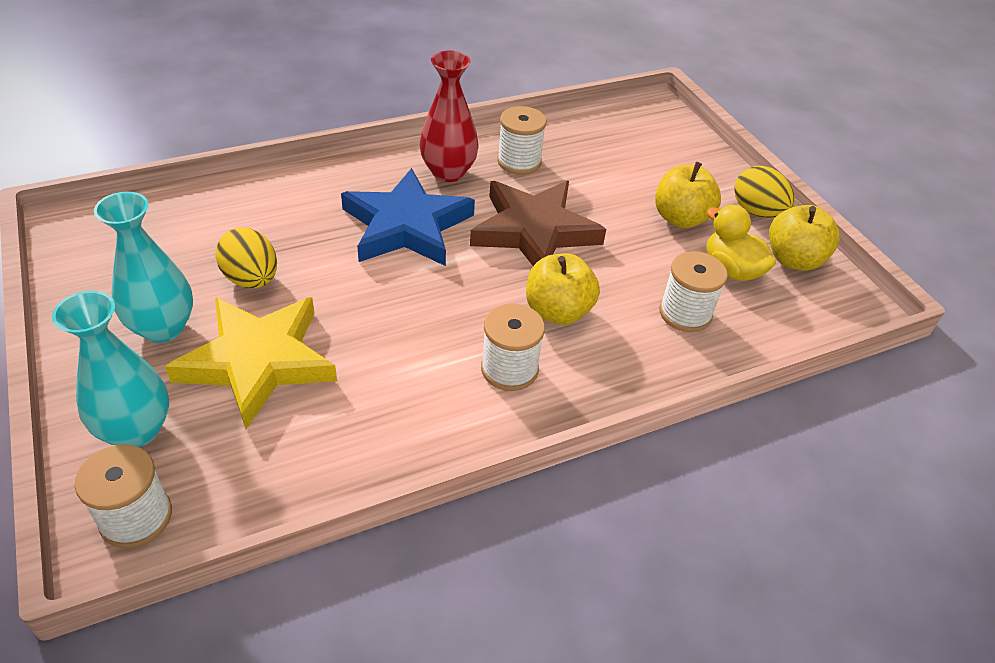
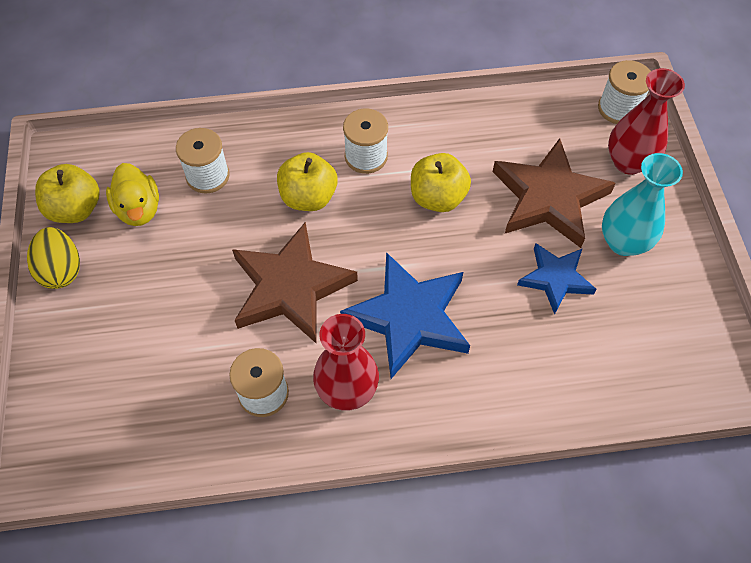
camera: 160 degrees left, 15 degrees up
turquoise vase [52,291,169,447] -> red vase [608,68,685,175]
yellow star [165,297,337,429] -> brown star [492,138,616,248]
yellow egg [215,228,277,288] -> blue star [517,243,597,314]
yellow apple [655,162,721,228] -> yellow apple moved to [411,153,471,212]

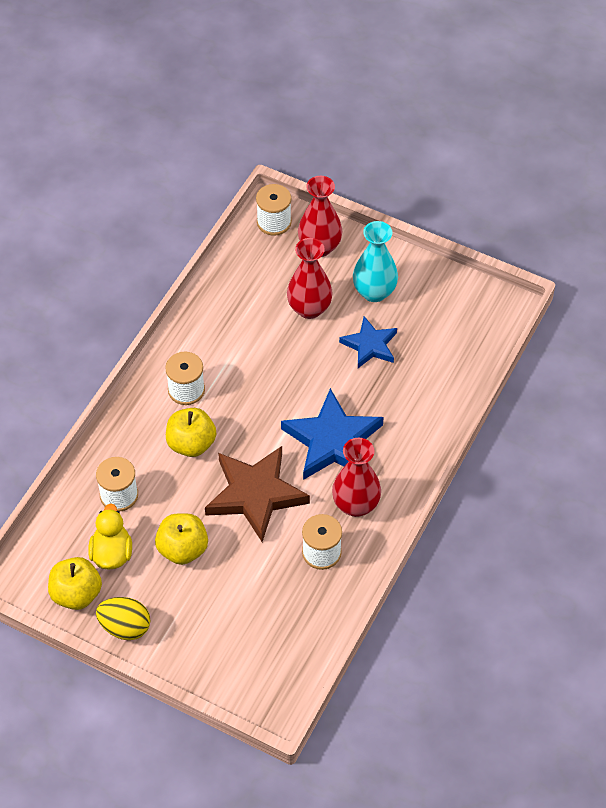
camera: 55 degrees left, 5 degrees down
yellow duck [106,163,159,226] -> yellow duck turned 105 degrees counterclockwise [88,504,132,570]
yellow apple [411,153,471,212] -> yellow apple moved to [155,513,208,565]
brown star [492,138,616,248] -> red vase [287,238,333,319]

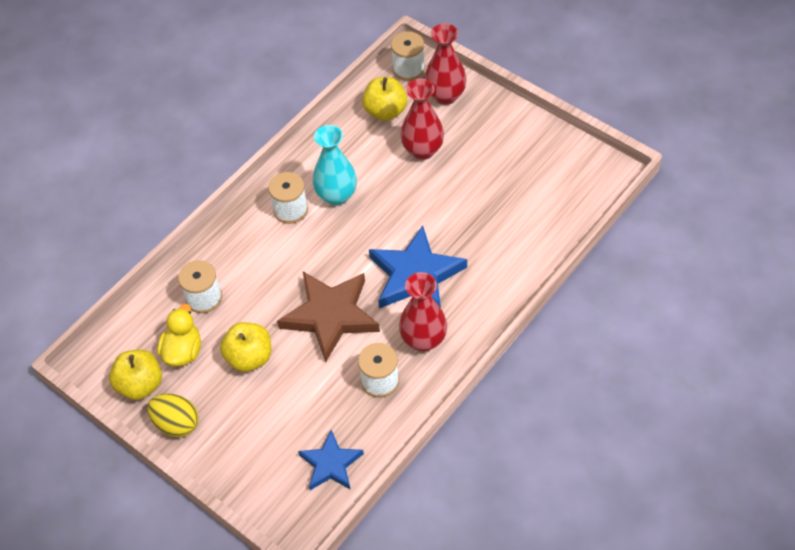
camera: 15 degrees right, 0 degrees up
yellow apple [166,408,216,457] -> yellow apple moved to [362,77,407,121]
blue star [339,316,397,368] -> blue star moved to [298,430,364,490]
turquoise vase [353,221,398,302] -> turquoise vase moved to [313,125,357,205]

